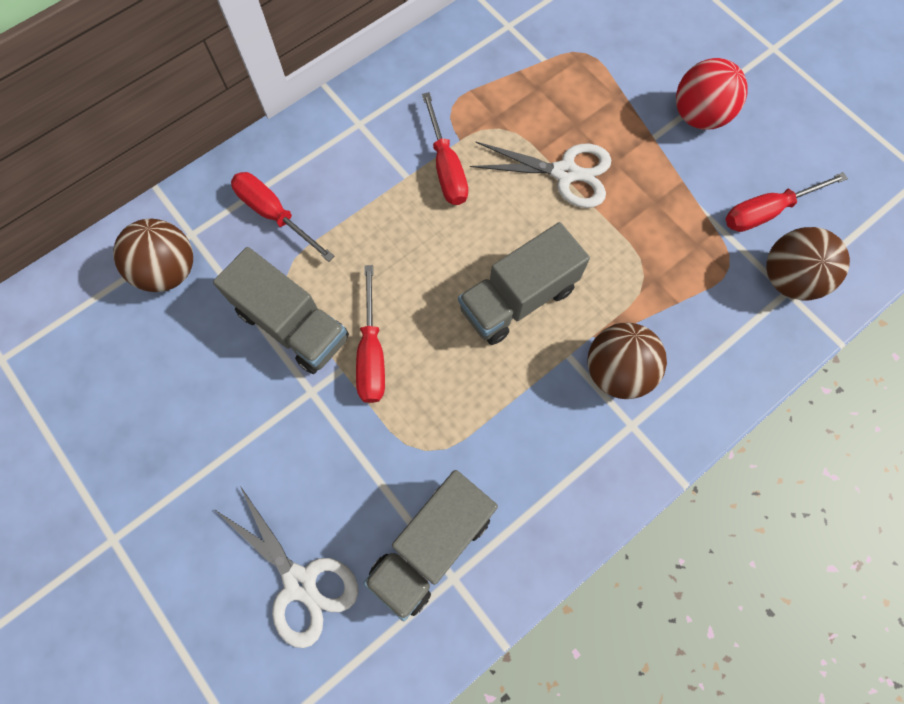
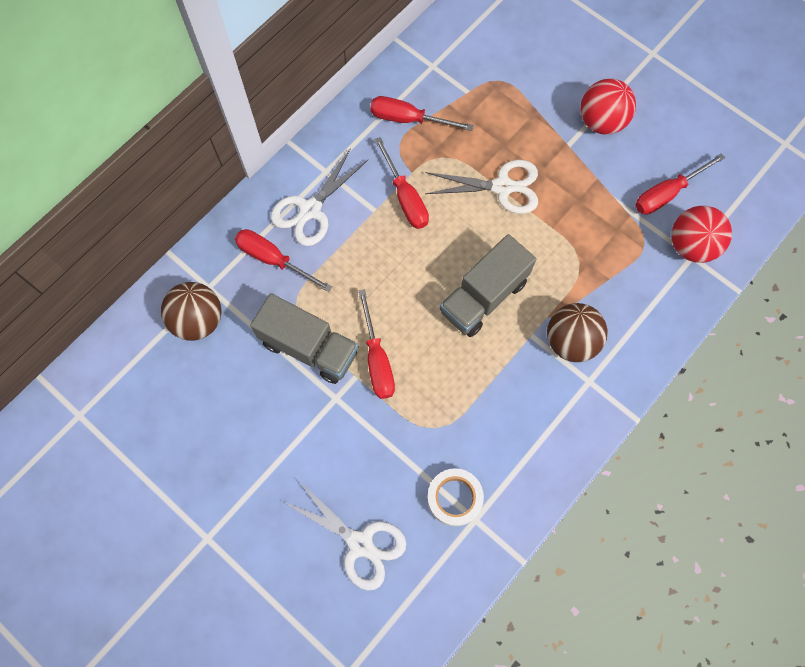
camera: 10 degrees left, 0 degrees up
grey truck [363,470,498,621] -> white tape [427,468,484,527]
brown ball [767,227,850,300] -> red ball [671,206,732,263]
none -> white scissors [271,148,368,246]
none -> red screwdriver [370,96,474,131]

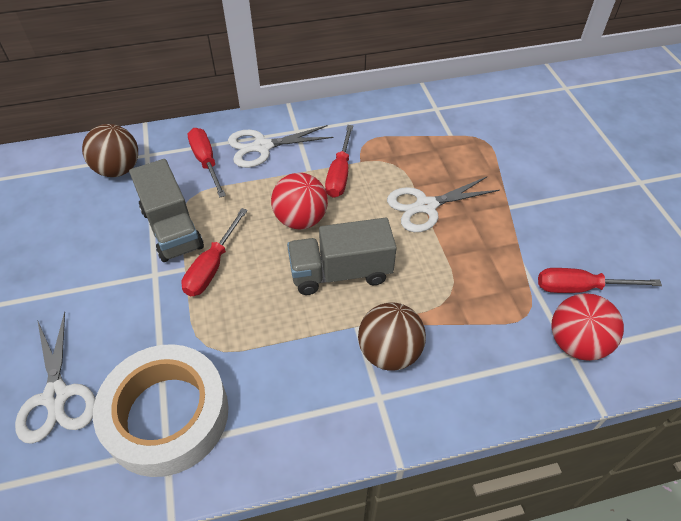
camera: 35 degrees right, 20 degrees down
red screwdriver [370,96,474,131] -> none
white scissors [425,160,538,214] -> white scissors turned 120 degrees clockwise [387,177,499,232]
white tape [427,468,484,527] -> white tape [93,344,229,477], size x1.94
red ball [581,79,636,134] -> red ball moved to [271,173,328,229]

